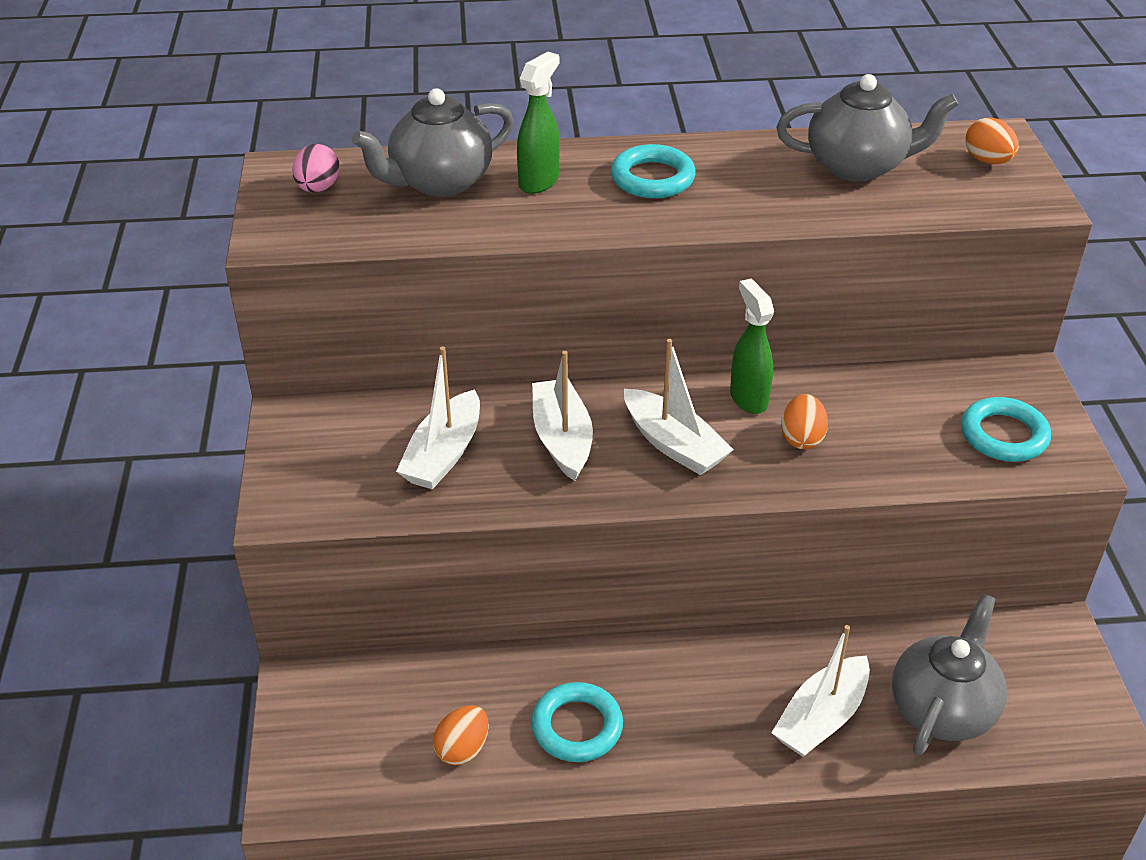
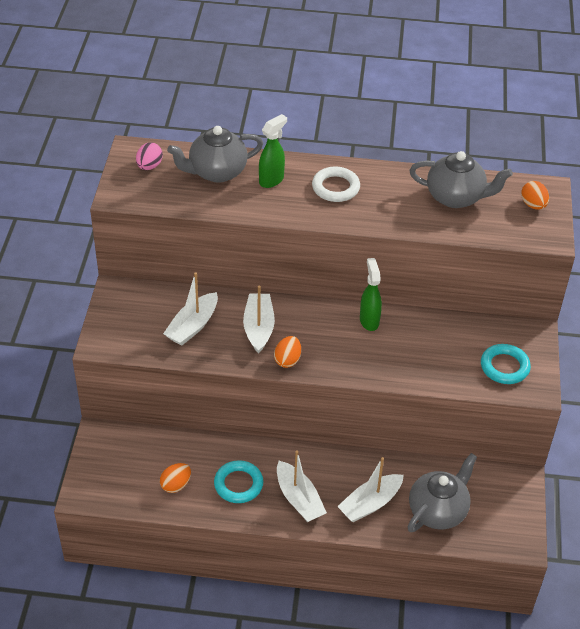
camera: 10 degrees right, 5 degrees up
turquoise ring [611,144,696,198] -> white ring [312,166,360,202]
white boat [624,339,734,475] -> white boat moved to [277,450,327,522]
orange egg [781,394,828,449] -> orange egg moved to [274,336,301,368]

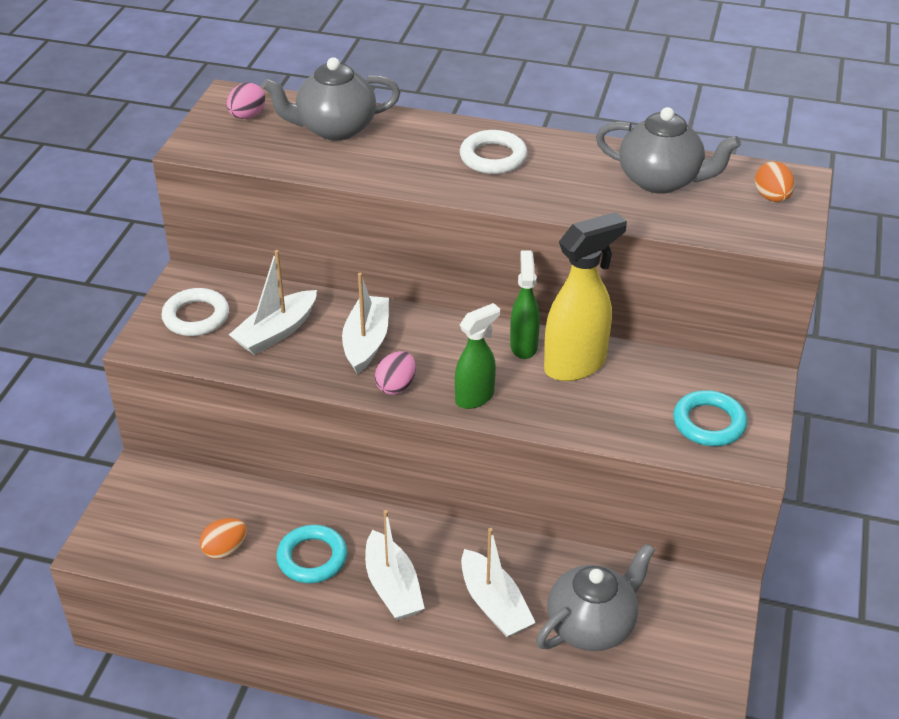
camera: 10 degrees right, 5 degrees down
green spray bottle [259,114,287,188] -> green spray bottle moved to [455,303,500,409]
orange egg [274,336,301,368] -> pink egg [375,351,415,395]
white boat [337,457,404,522] -> white boat turned 90 degrees counterclockwise [461,528,536,637]
none -> white ring [161,288,229,336]
none -> yellow spray bottle [544,212,627,381]

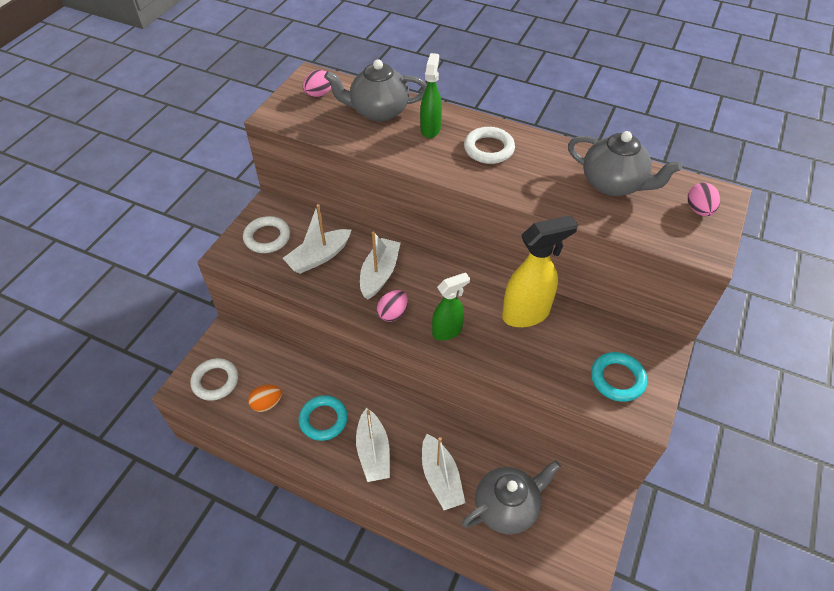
camera: 10 degrees right, 10 degrees up
green spray bottle [510,250,540,359] -> green spray bottle moved to [420,53,442,138]
orange egg [755,162,795,202] -> pink egg [688,182,720,216]
none -> white ring [191,358,238,401]

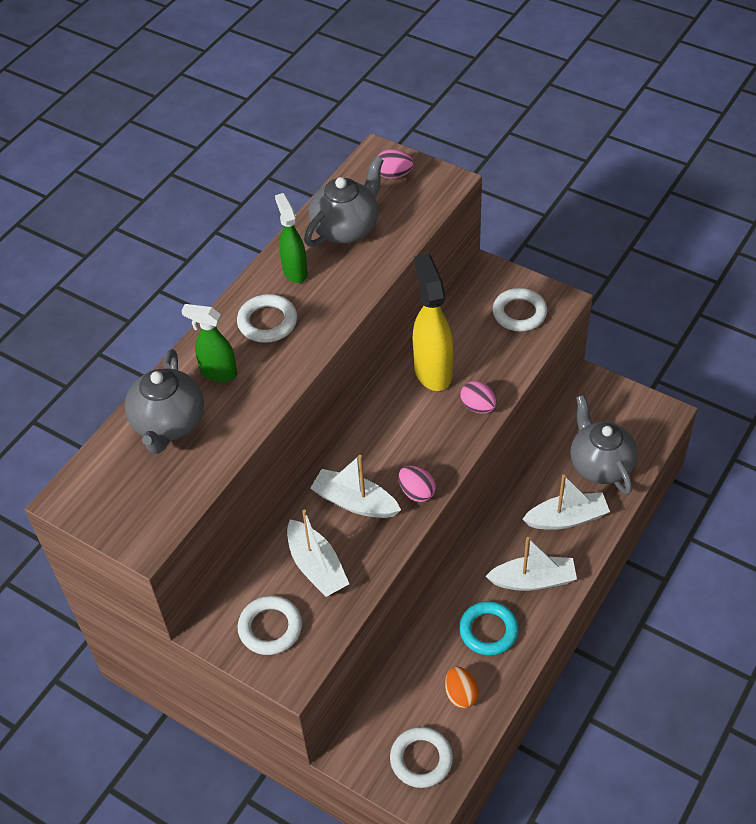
camera: 80 degrees left, 0 degrees up
pink egg [303,70,331,97] -> pink egg moved to [460,381,497,414]
green spray bottle [432,272,470,341] -> green spray bottle moved to [275,193,308,283]
turquoise ring [591,352,647,402] -> white ring [492,288,547,332]

